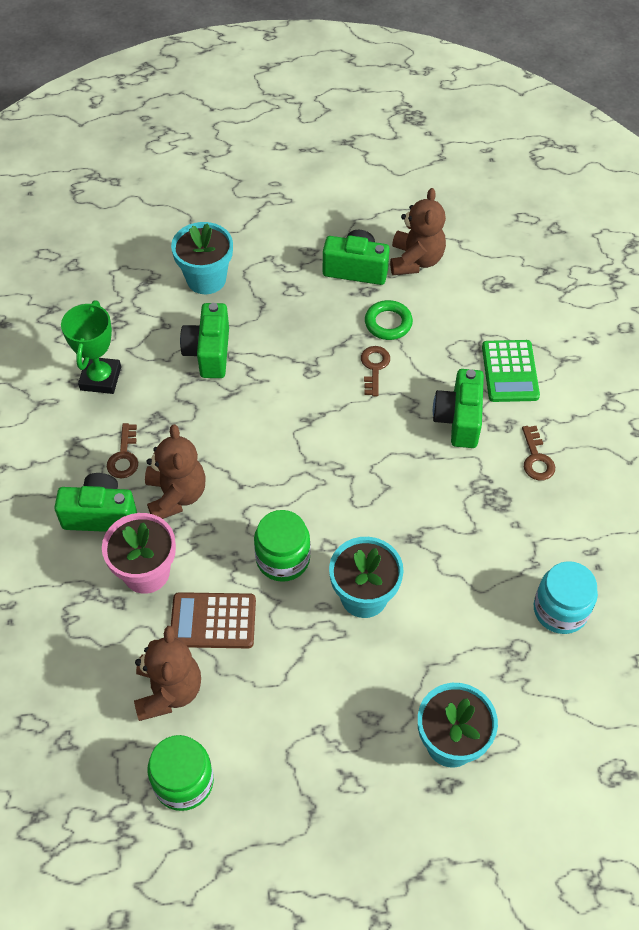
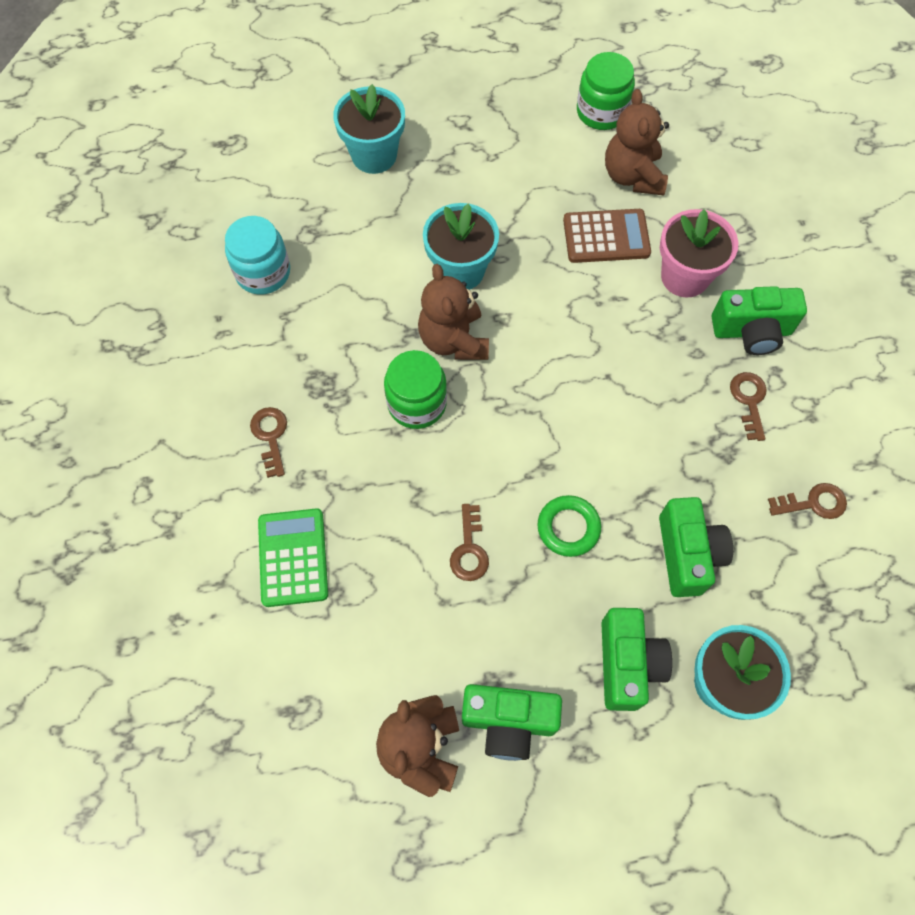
camera: 175 degrees right, 10 degrees up
green trophy [61,301,121,394] -> brown key [768,483,847,519]
brown teddy bear [145,424,206,519] -> brown teddy bear moved to [418,264,489,360]
green jar [254,510,311,582] -> green jar moved to [384,350,447,429]
green ring [365,300,413,340] -> green ring moved to [537,495,601,557]
green camera [433,369,484,448] -> green camera moved to [601,608,672,711]

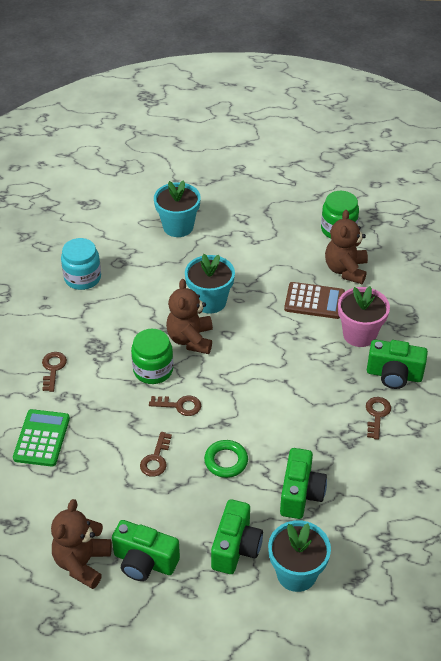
camera: 15 degrees right, 20 degrees down
brown key [768,483,847,519] -> brown key moved to [149,395,201,416]

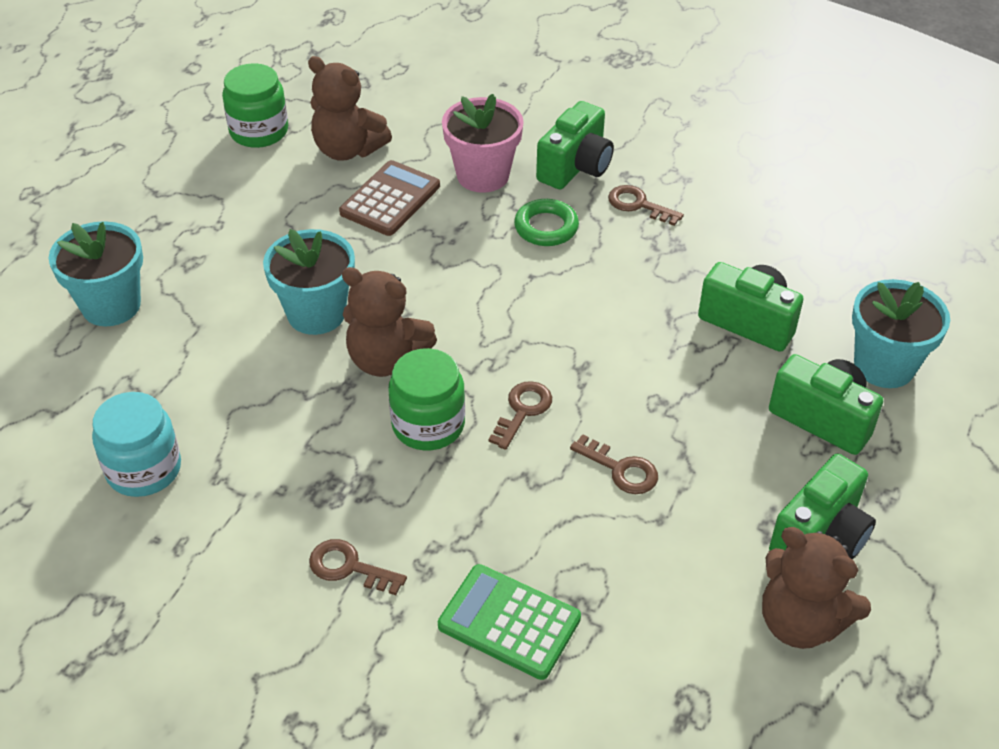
camera: 70 degrees left, 0 degrees up
green ring [204,440,248,478] -> green ring moved to [514,199,579,246]

